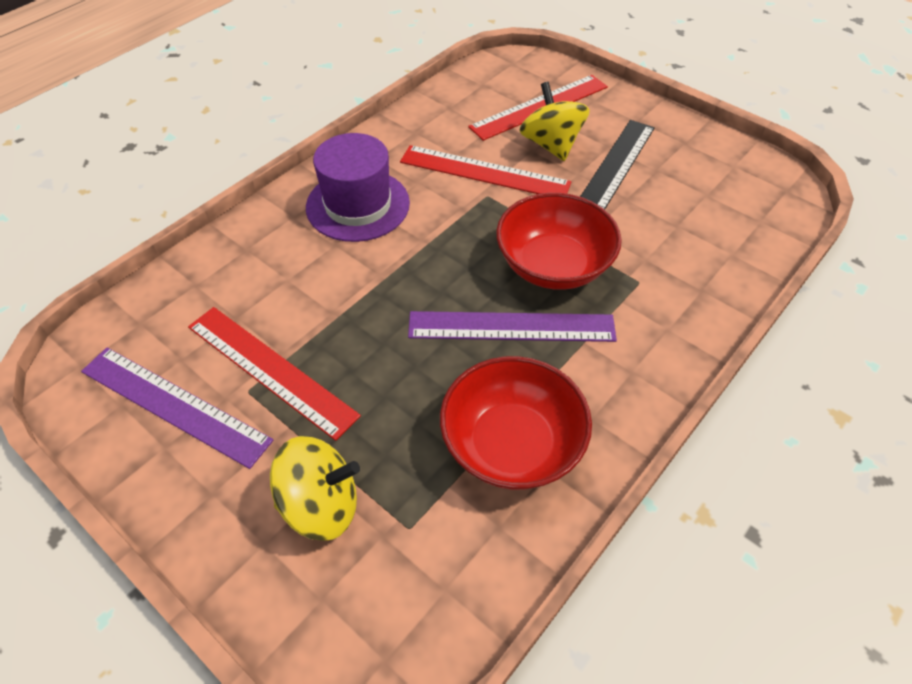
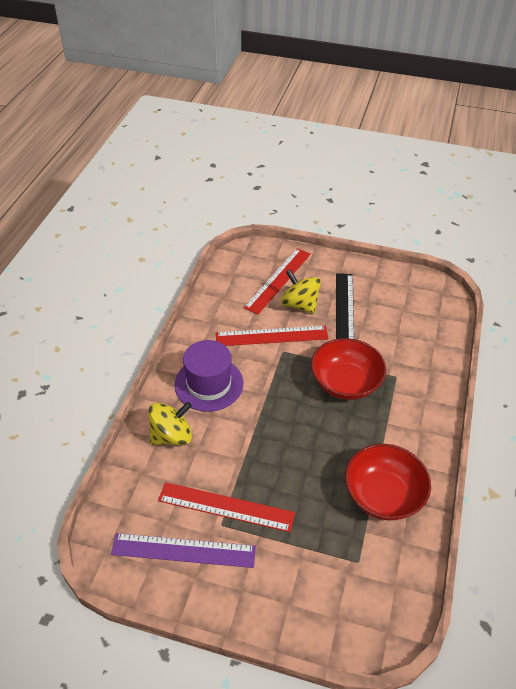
camera: 25 degrees left, 5 degrees down
yellow spinning top [270,436,360,541] -> yellow spinning top moved to [148,402,192,445]
purple ruler [408,311,617,342] -> none

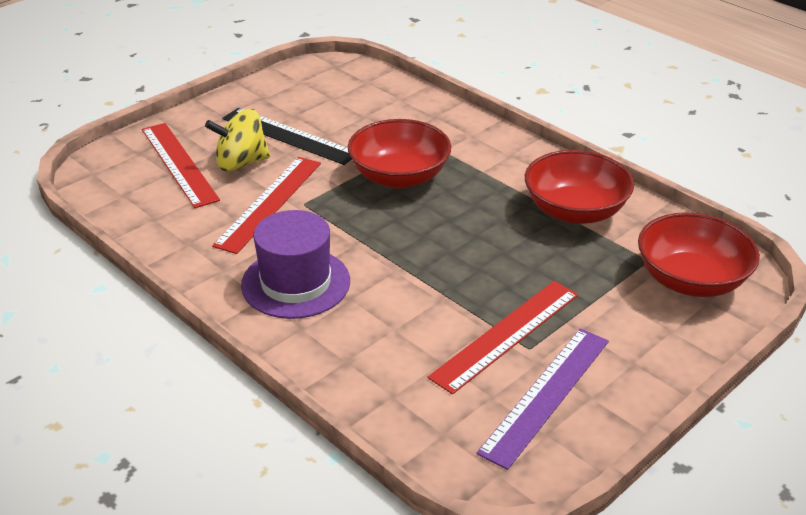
camera: 60 degrees left, 10 degrees down
yellow spinning top [148,402,192,445] -> none
none -> red bowl [638,212,760,297]

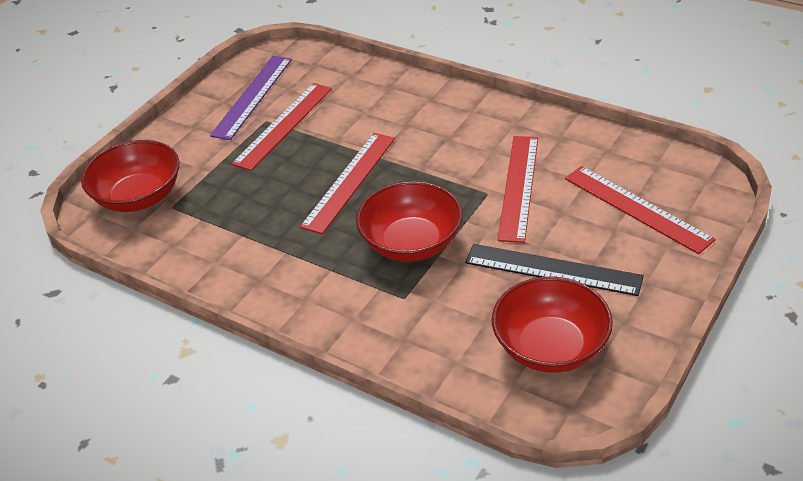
camera: 170 degrees right, 5 degrees up
yellow spinning top [205,109,270,171] -> none
purple hat [241,210,350,319] -> none
red bowl [525,150,634,224] -> red bowl moved to [492,276,613,373]
none -> red ruler [300,133,395,234]

